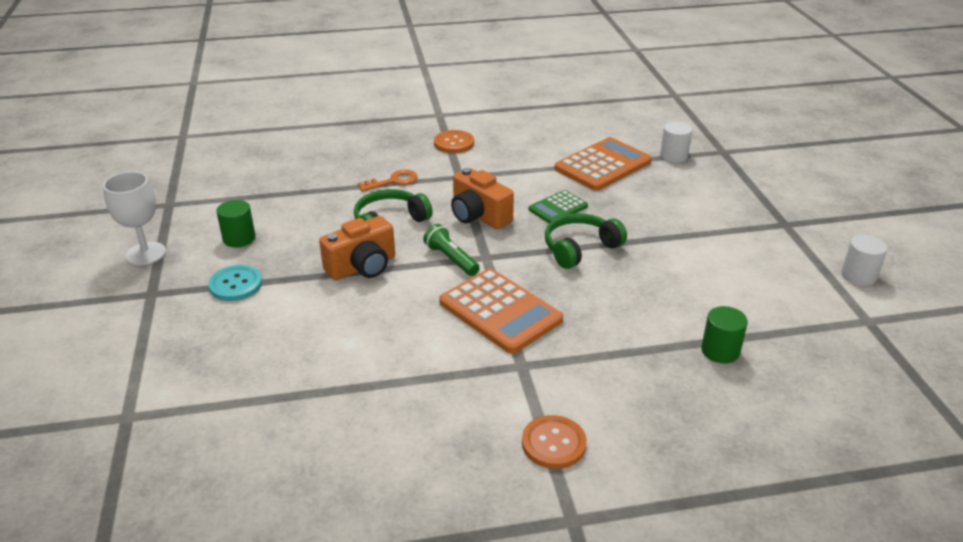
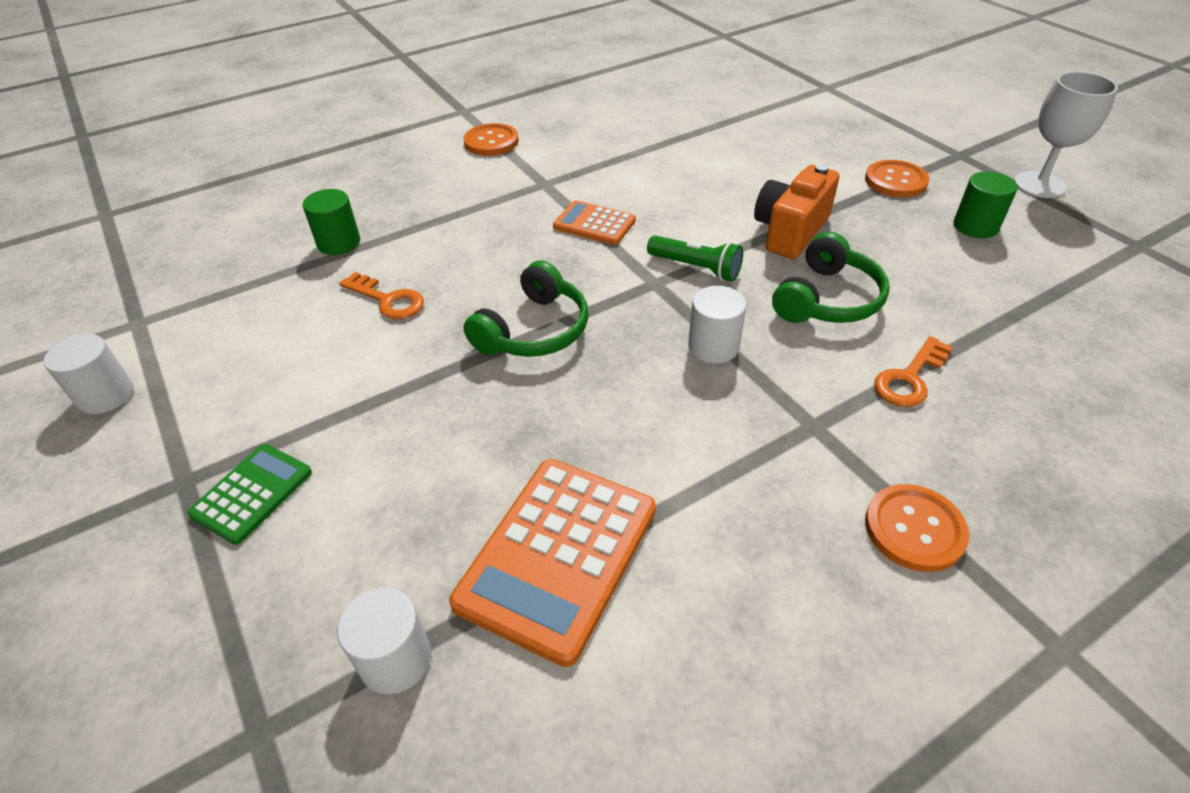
camera: 160 degrees right, 10 degrees up
turquoise button [208,265,262,301] -> orange button [865,160,929,197]
orange calculator [439,268,563,354] -> orange calculator [553,200,636,245], size x0.56
orange camera [451,168,514,229] -> white cylinder [688,286,746,364]
green calculator [529,190,588,223] -> green calculator moved to [187,444,312,545]
none -> orange key [339,272,424,319]

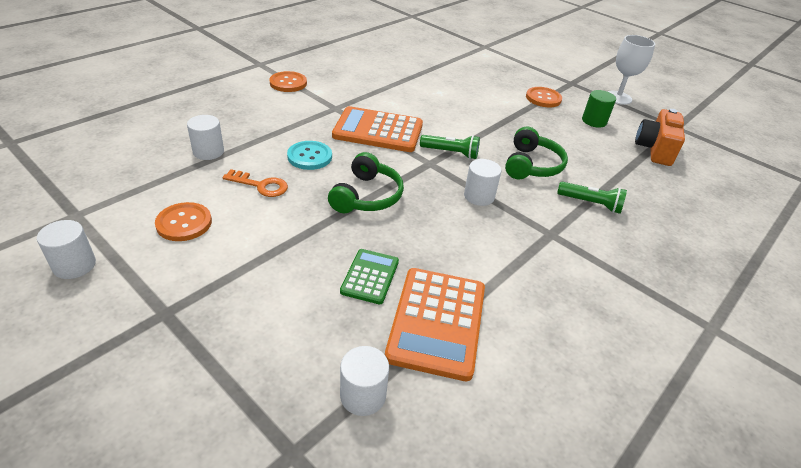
camera: 20 degrees left, 5 degrees down
green calculator [187,444,312,545] -> green calculator moved to [340,249,399,304]
green cylinder [303,189,360,255] -> white cylinder [187,115,224,160]
orange calculator [553,200,636,245] -> orange calculator [332,106,423,152], size x1.78
orange camera [754,164,839,259] -> orange camera moved to [635,109,685,166]
orange button [865,484,969,572] -> orange button moved to [155,202,212,241]
orange key [874,336,953,407] -> green flashlight [557,182,627,214]
none -> turquoise button [287,141,332,170]

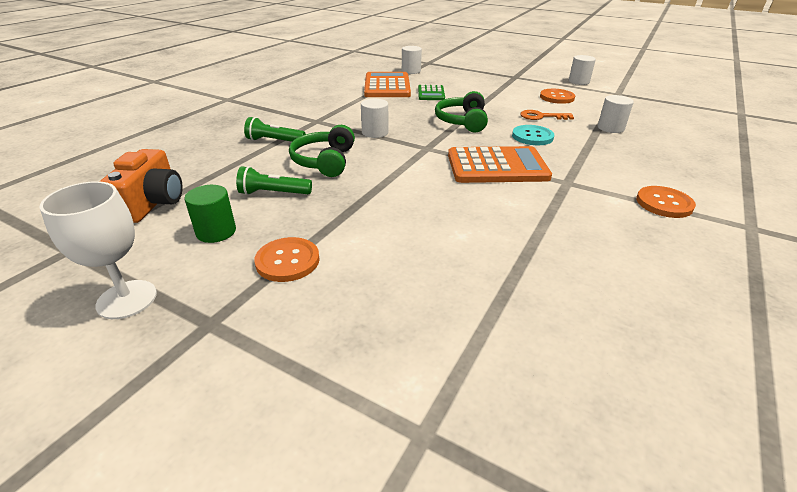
camera: 170 degrees right, 5 degrees down
green flashlight [420,135,480,159] -> green flashlight moved to [236,166,312,195]

